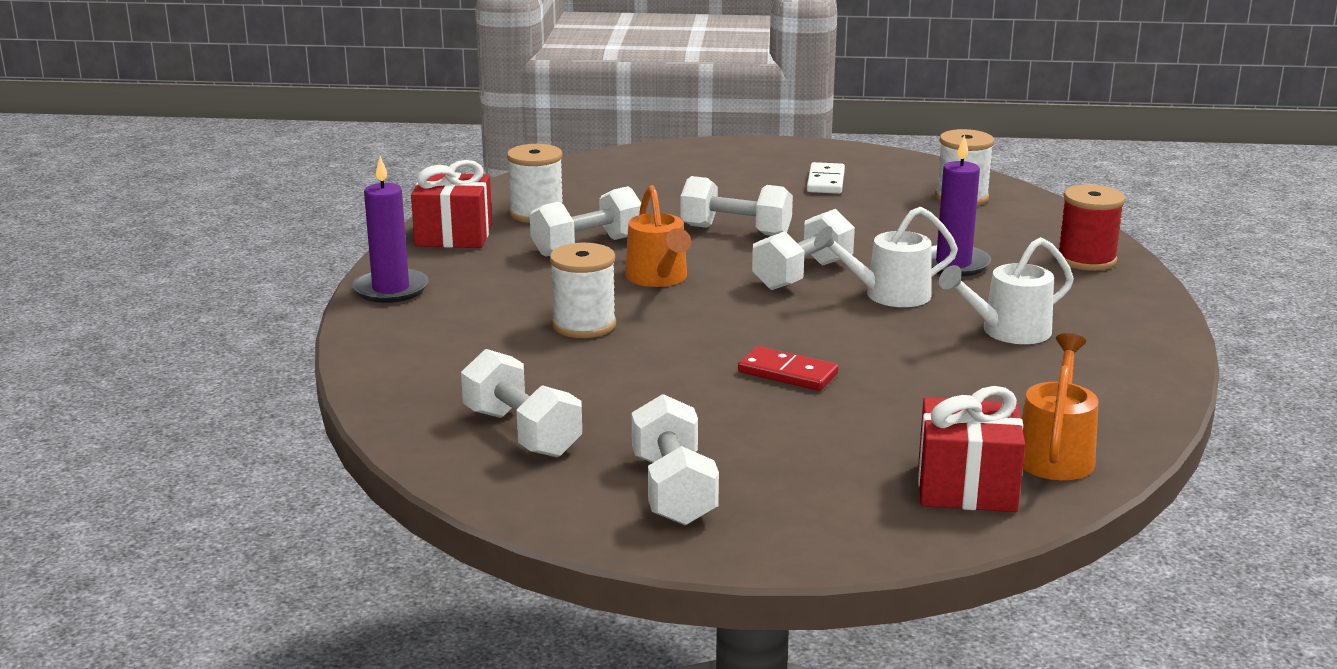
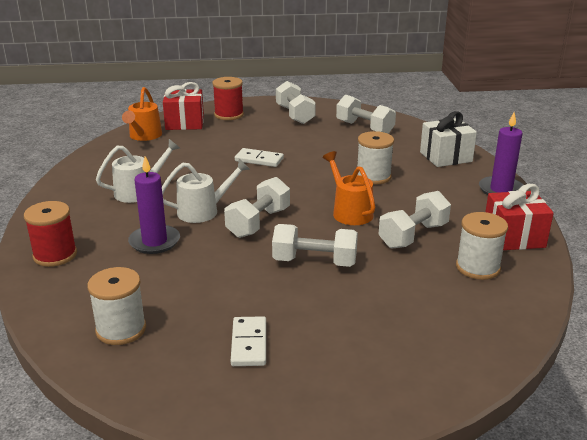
camera: 170 degrees right, 5 degrees up
red domino [738,346,838,391] -> white domino [235,148,284,167]
none -> red spool [212,77,244,120]
none -> white gift [420,111,477,167]

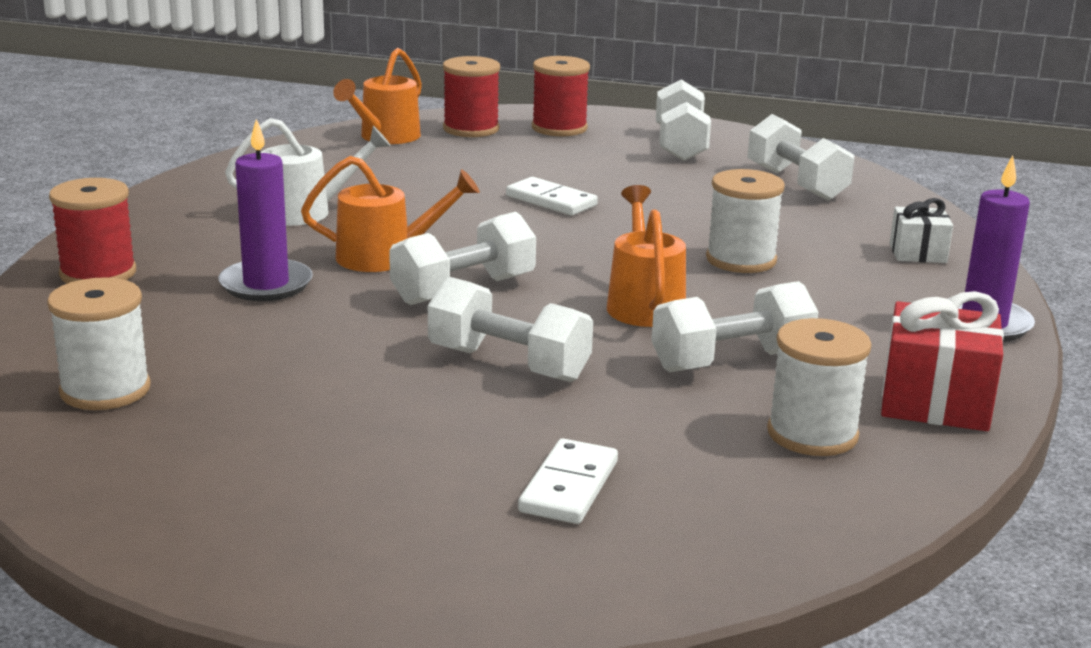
camera: 20 degrees right, 5 degrees down
white watering can [162,159,250,223] -> orange watering can [301,156,480,272]
red gift [163,82,204,130] -> red spool [443,56,500,137]
white domino [231,316,266,366] -> white domino moved to [518,438,618,524]
white gift [420,111,477,167] -> white gift [890,198,953,263], size x0.60

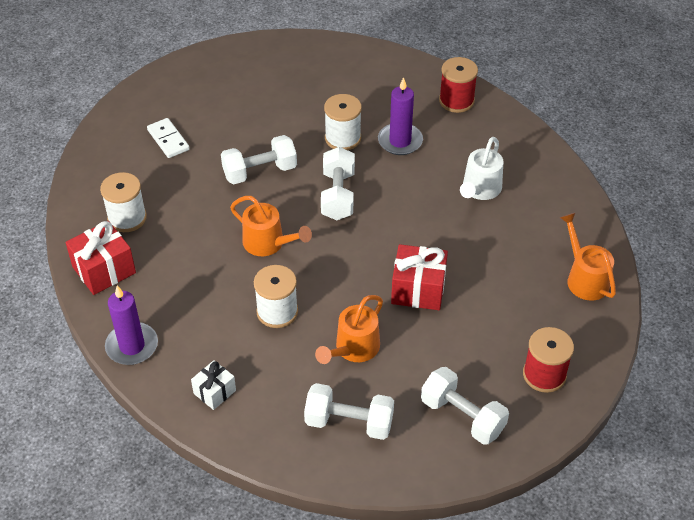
camera: 130 degrees right, 25 degrees up
white spool [47,277,151,410] -> white spool moved to [324,94,362,150]
orange watering can [301,156,480,272] -> orange watering can moved to [315,295,383,364]
red spool [443,56,500,137] -> none
white domino [506,177,598,216] -> red gift [391,244,448,310]
white dumbbell [651,281,818,372] -> none

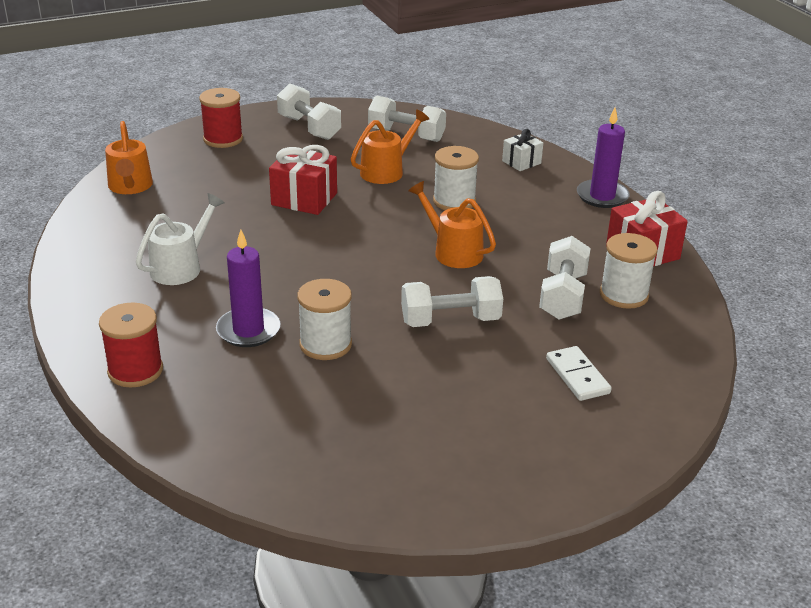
camera: 170 degrees left, 15 degrees down
white dumbbell [321,147,355,220] -> white dumbbell moved to [539,236,591,320]

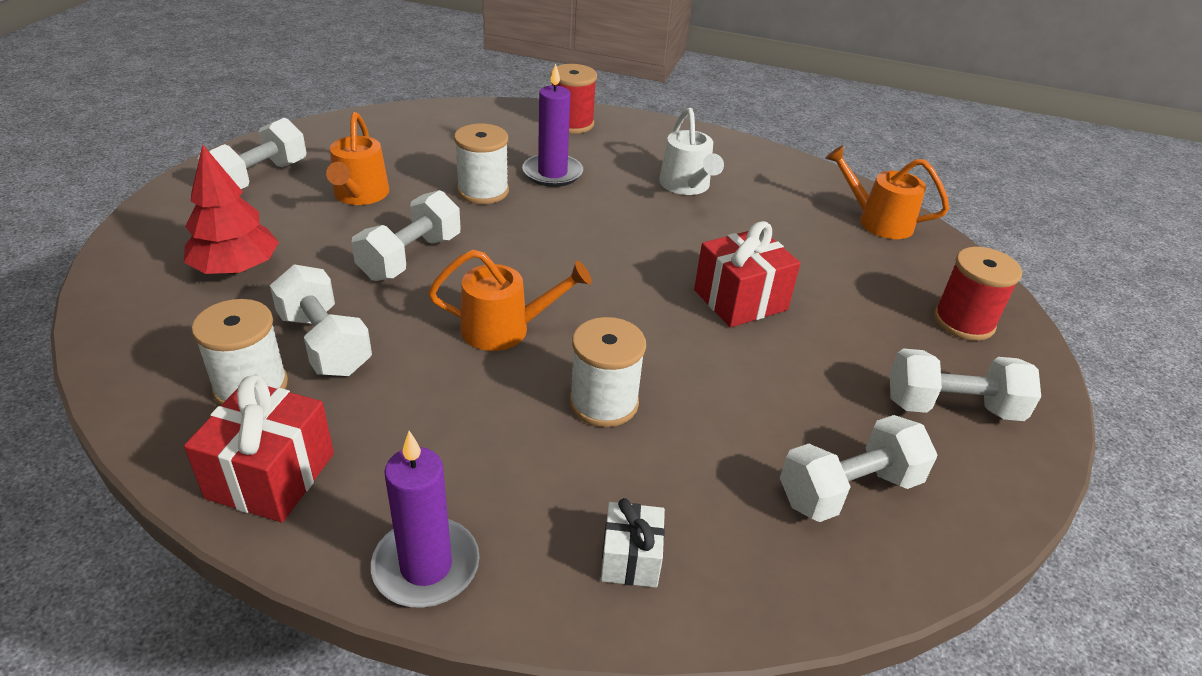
camera: 130 degrees right, 5 degrees up
orange watering can [351,109,429,184] -> orange watering can moved to [326,112,389,205]
white domino [546,346,612,401] -> red tree [184,145,279,274]
none -> white dumbbell [197,118,306,189]

